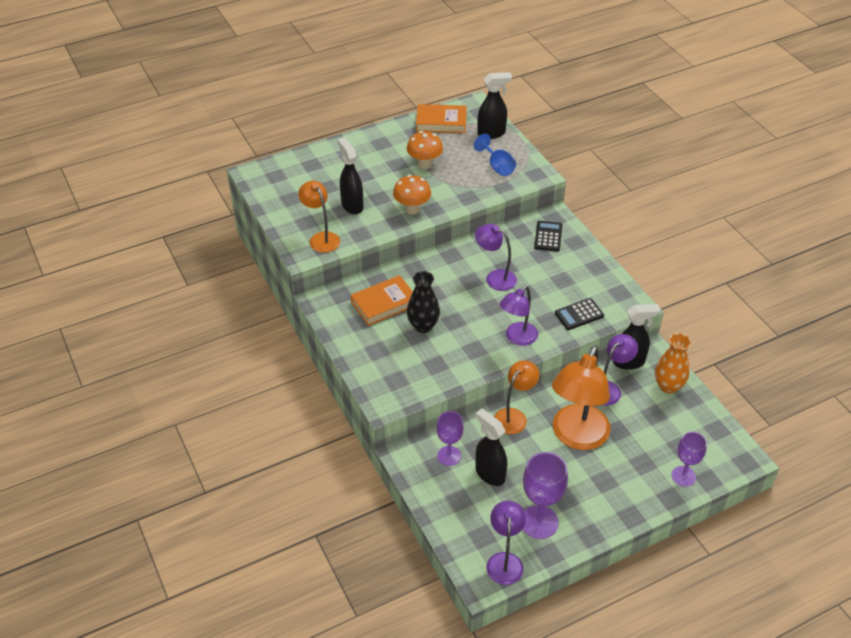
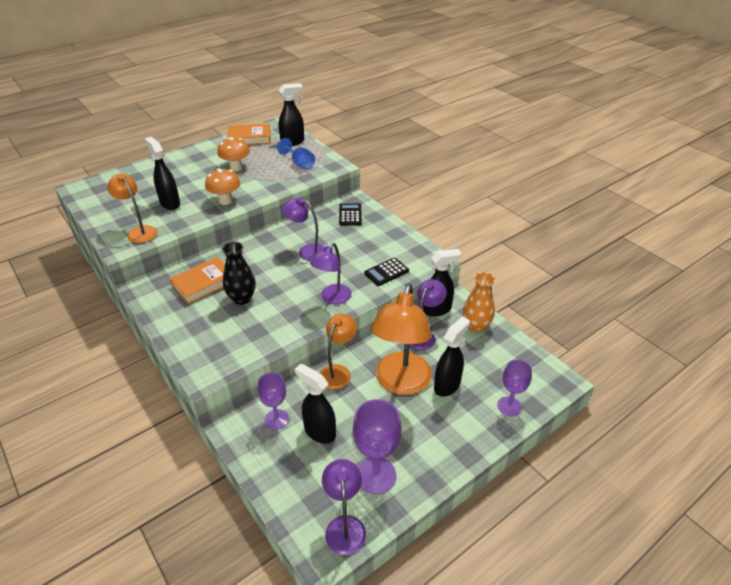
camera: 10 degrees left, 5 degrees down
none -> black spray bottle [434,316,470,397]

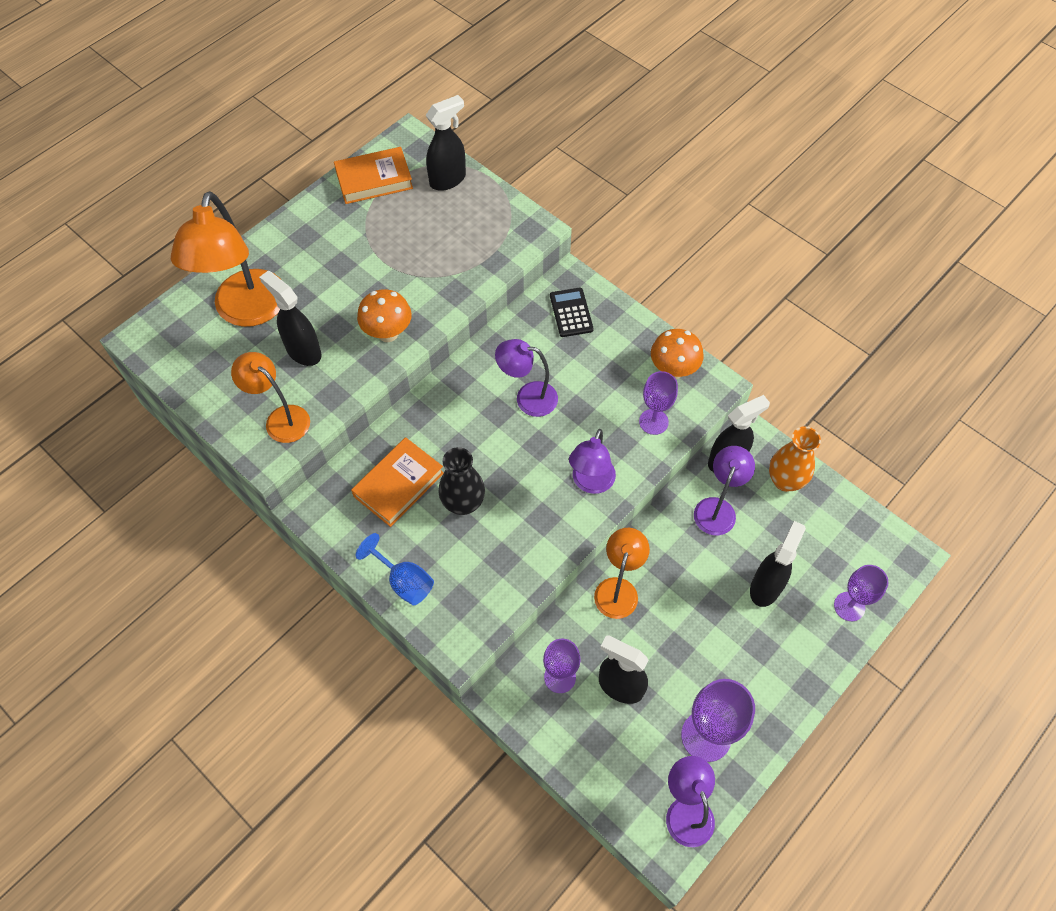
camera: 10 degrees left, 20 degrees up
orange mushroom [218,137,250,171] -> orange mushroom moved to [651,329,703,379]
blue goblet [277,138,315,170] -> blue goblet moved to [356,533,434,605]
black calculator [364,258,409,286] -> purple goblet [639,371,678,435]
orange lamp [371,284,432,395] -> orange lamp moved to [171,191,281,327]

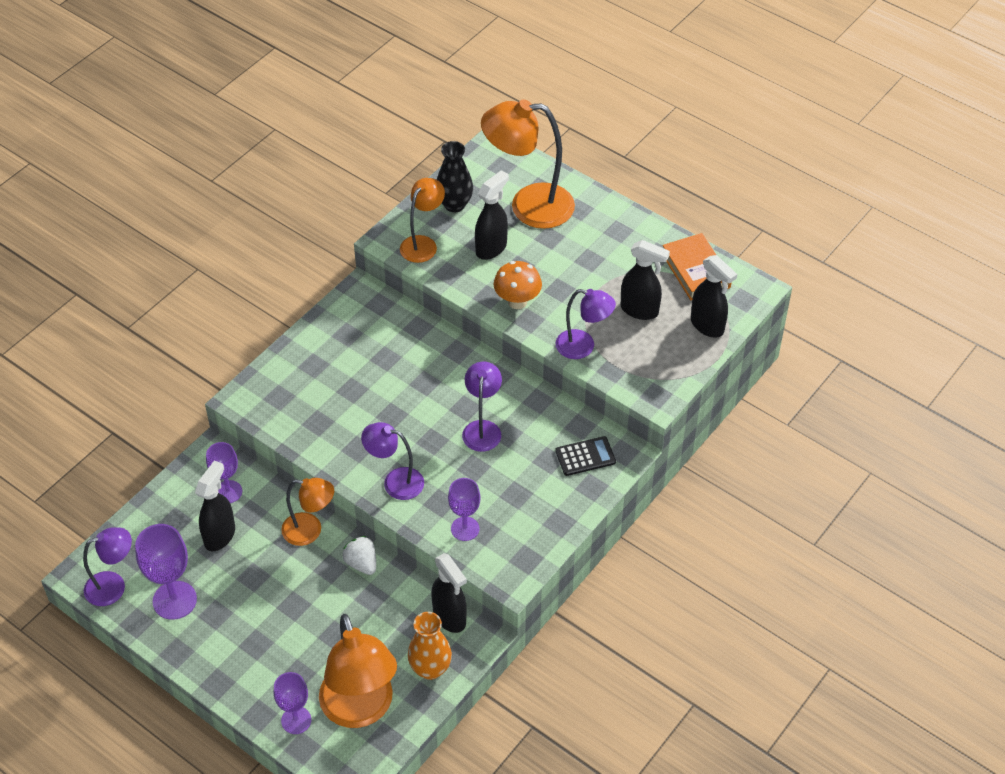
camera: 85 degrees right, 10 degrees down
orange book [351,437,444,527] -> none
blue goblet [356,533,434,605] -> none
black vase [439,447,485,515] -> black vase moved to [437,141,473,212]
orange mushroom [651,329,703,379] -> none
purple lamp [694,446,755,535] -> purple lamp moved to [555,289,616,359]
black spray bottle [750,521,806,607] -> black spray bottle moved to [621,240,670,320]
none -> orange lamp [319,614,397,728]
none -> white strawberry [342,536,376,575]

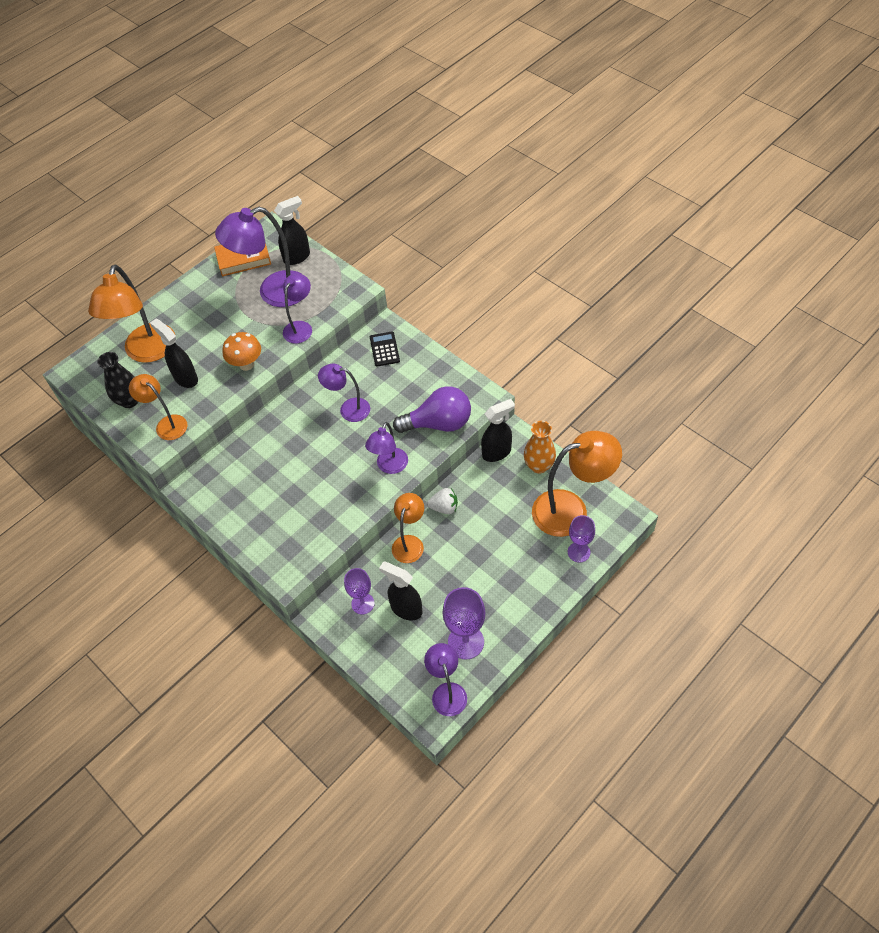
camera: 80 degrees left, 5 degrees up
white strawberry [342,536,376,575] -> white strawberry turned 150 degrees counterclockwise [427,488,458,514]
purple goblet [448,478,480,541] -> purple light bulb [393,386,471,433]
black spray bottle [621,240,670,320] -> purple lamp [215,207,303,307]

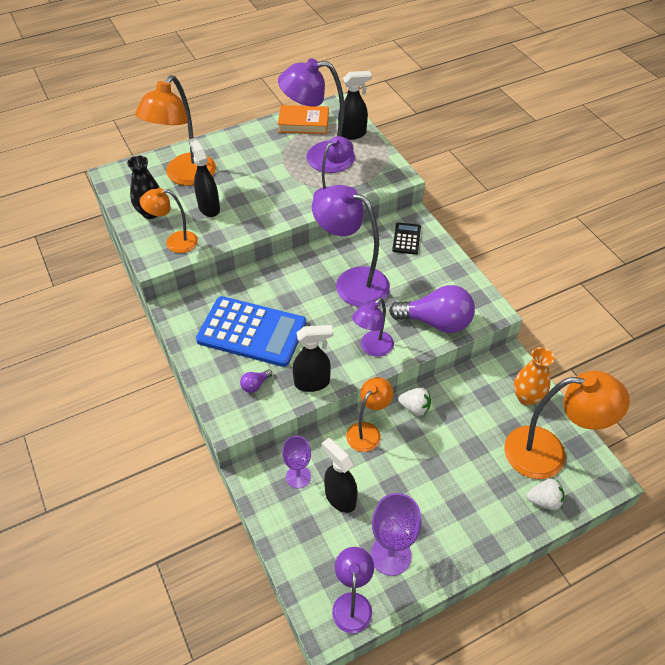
camera: 15 degrees right, 5 degrees down
orange lamp [129,374,188,440] -> orange lamp turned 60 degrees counterclockwise [140,188,198,253]
orange mushroom [223,332,261,371] -> none
purple lamp [318,364,370,422] -> purple lamp [312,185,390,307], size x1.73
black spray bottle [481,399,515,462] -> black spray bottle moved to [293,325,333,392]
purple goblet [568,515,595,563] -> white strawberry [526,479,564,510]
none -> blue calculator [196,296,306,367]
none -> purple light bulb [240,369,272,393]

